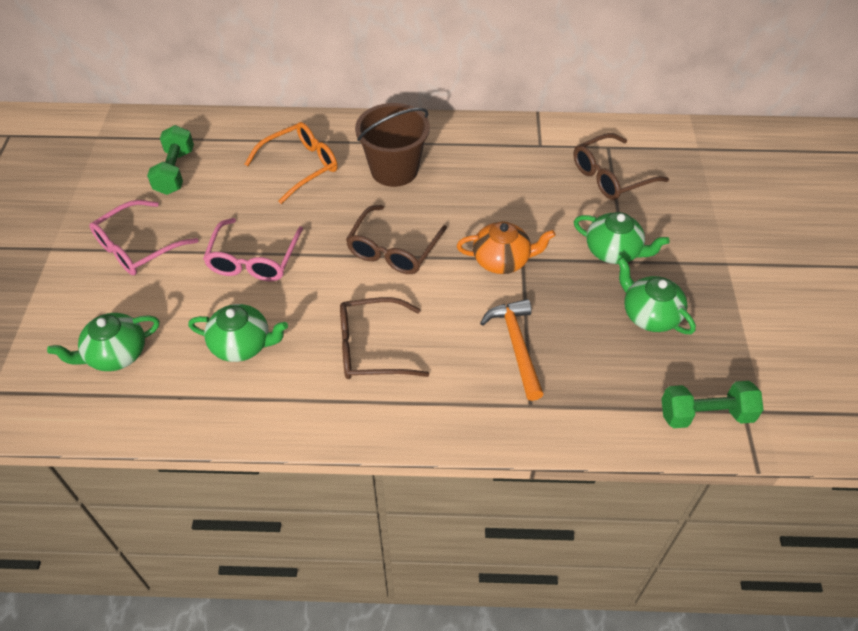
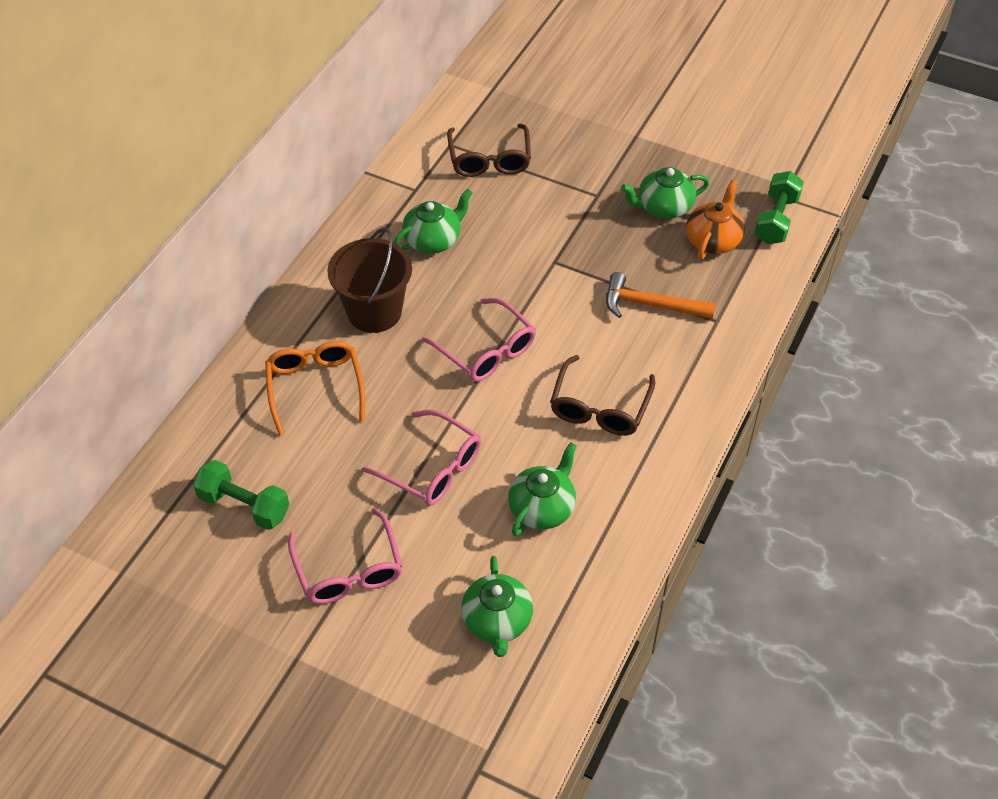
camera: 65 degrees left, 0 degrees up
brown glasses [346,205,447,274] -> pink glasses [422,298,536,382]
orange teapot [457,222,556,274] -> orange teapot moved to [686,180,745,260]
green teapot [574,212,670,264] -> green teapot moved to [394,189,473,254]

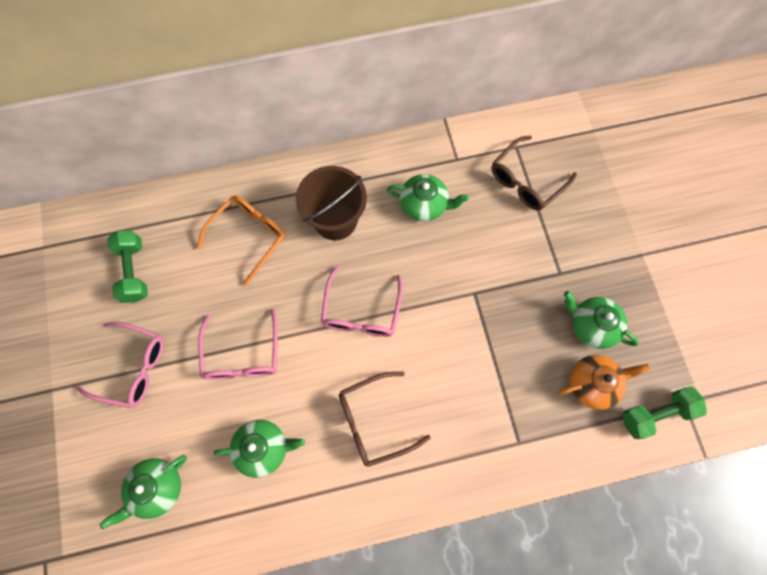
camera: 50 degrees right, 20 degrees up
pink glasses [288,508,402,604] -> pink glasses turned 105 degrees counterclockwise [76,322,164,408]
orange hammer [606,272,716,319] -> none

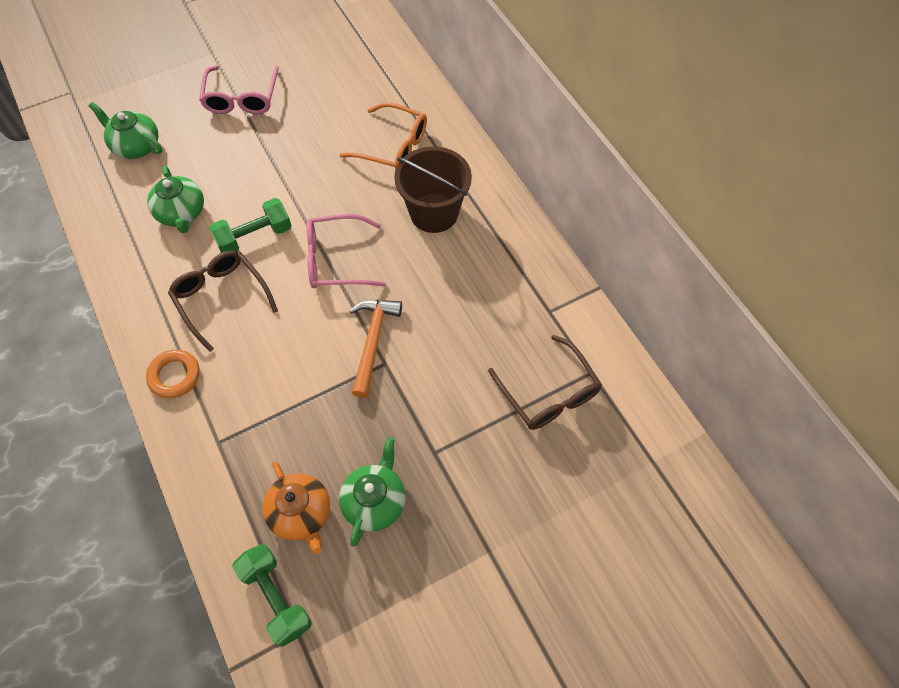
camera: 75 degrees right, 10 degrees down
green dumbbell [107,231,148,303] -> green dumbbell moved to [209,198,291,253]
pink glasses [198,308,278,380] -> none
green teapot [387,174,469,222] -> none
brown glasses [491,136,577,211] -> brown glasses turned 150 degrees counterclockwise [488,335,602,430]
none -> orange ring [146,349,200,398]
none -> orange hammer [349,300,402,398]

